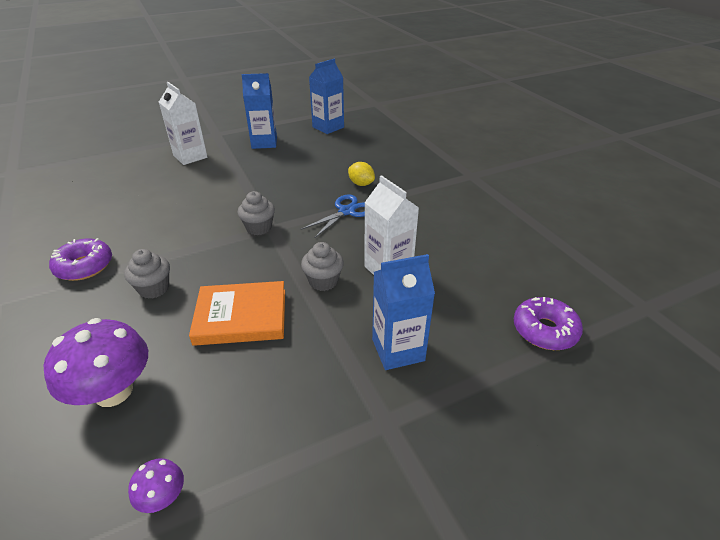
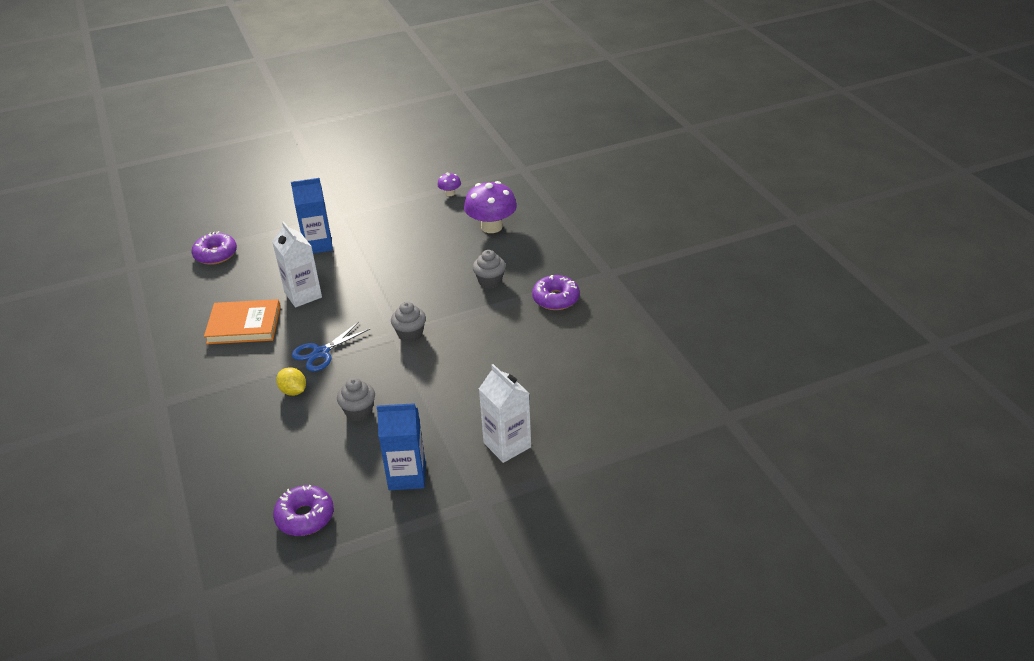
camera: 175 degrees left, 0 degrees up
orange book [189,281,285,346] -> orange book moved to [204,299,281,344]
grey cupcake [301,242,344,291] -> grey cupcake moved to [337,378,375,421]
blue carton [309,59,344,134] -> purple donut [273,485,334,536]

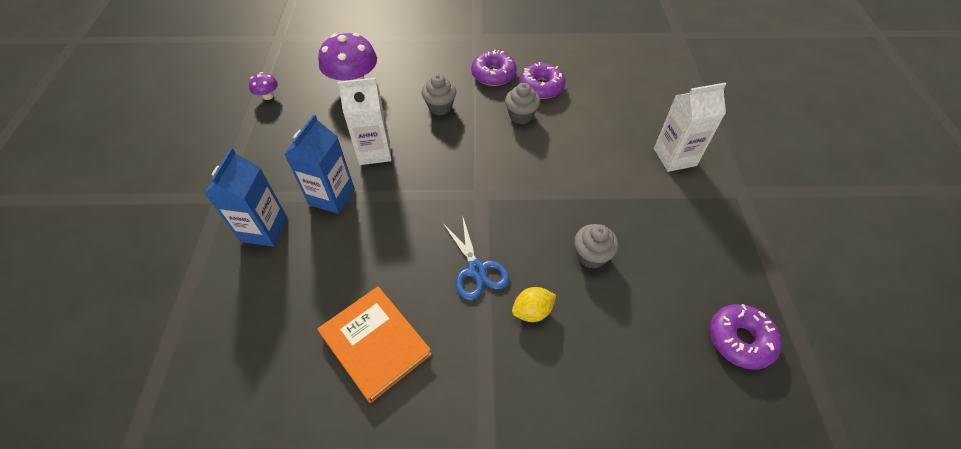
camera: 70 degrees left, 15 degrees up
purple donut [192,231,237,265] -> purple donut moved to [519,62,565,99]
orange book [204,299,281,344] -> orange book turned 60 degrees counterclockwise [317,286,432,403]
white carton [272,221,322,308] -> white carton moved to [338,78,391,165]
blue carton [377,403,425,490] -> blue carton moved to [284,114,355,214]
grey cupcake [391,302,426,342] -> grey cupcake moved to [505,83,540,124]

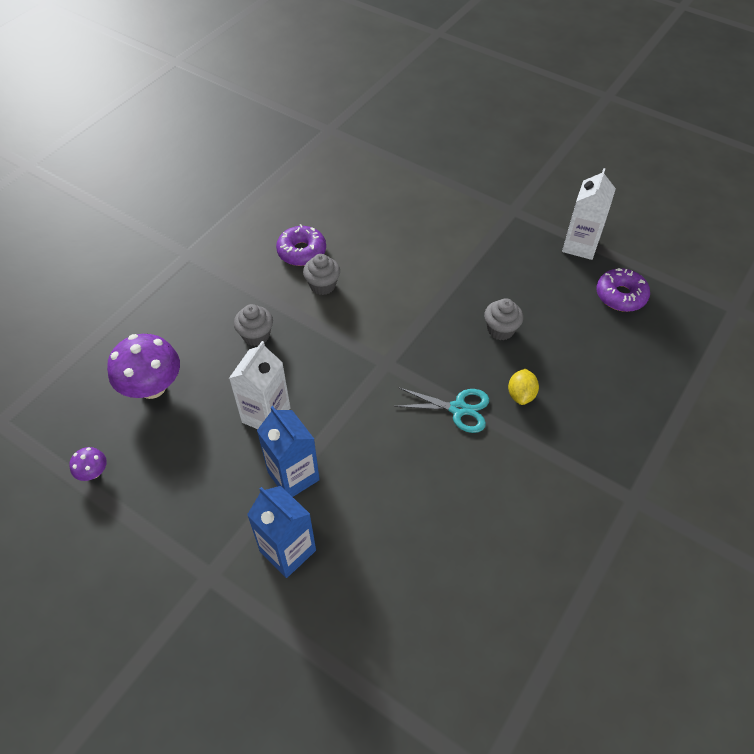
camera: 55 degrees left, 0 degrees up
orange book [317,286,432,403] -> none
blue scissors [442,215,509,300] -> turquoise scissors [394,387,489,433]
purple donut [471,50,517,86] -> none
white carton [654,83,726,172] -> white carton moved to [562,168,616,260]

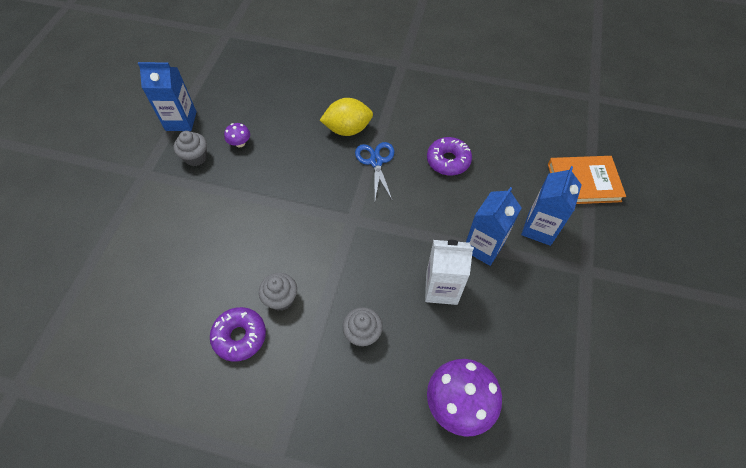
camera: 110 degrees left, 5 degrees up
purple mushroom [69,447,107,481] -> purple mushroom moved to [224,123,250,148]
turquoise scissors [394,387,489,433] -> blue scissors [355,142,394,200]
grey cupcake [484,298,523,340] -> grey cupcake moved to [174,131,207,166]
yellow lemon [508,369,539,405] -> yellow lemon [320,98,373,136], size x1.62
white carton [562,168,616,260] -> blue carton [138,62,197,131]
purple donut [597,268,650,312] -> purple donut moved to [427,137,472,175]
none -> orange book [548,156,626,204]

